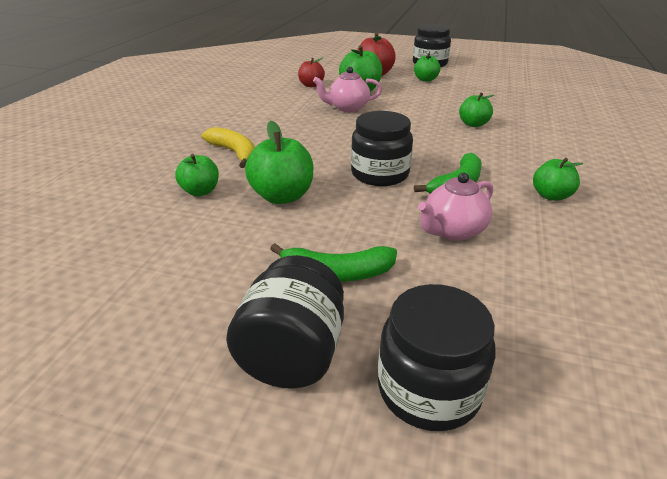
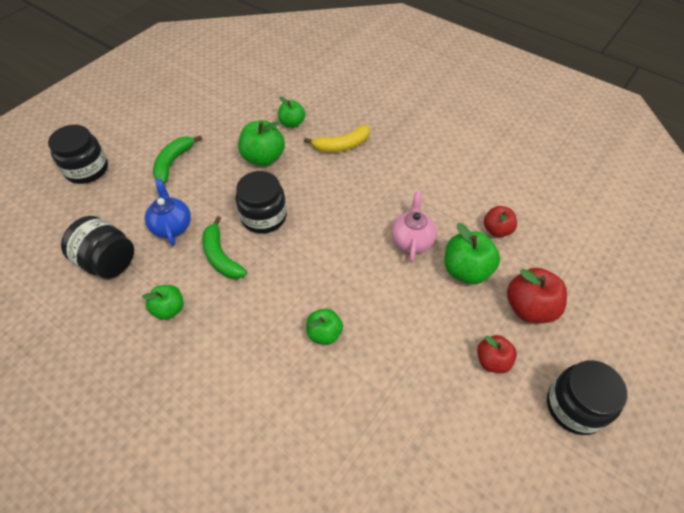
camera: 110 degrees right, 20 degrees up
black jar [226,255,344,389] -> black jar moved to [61,216,134,279]
green apple [414,53,441,82] -> red apple [477,335,517,373]
pink teapot [418,173,493,241] -> blue teapot [145,178,191,246]

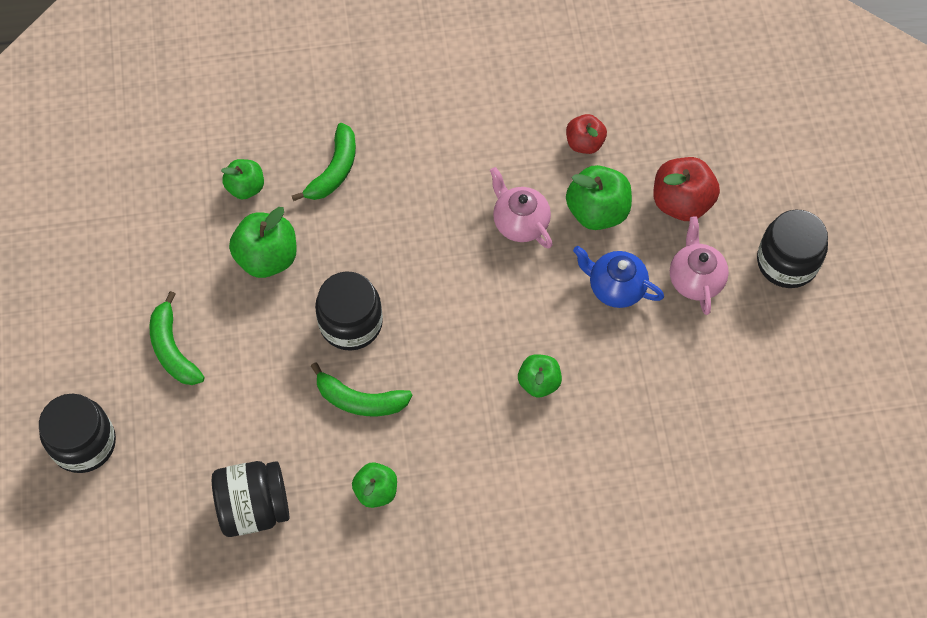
camera: 45 degrees left, 10 degrees up
blue teapot [145,178,191,246] -> blue teapot moved to [573,246,664,308]
yellow banana [304,125,370,152] -> green banana [292,123,356,201]
red apple [477,335,517,373] -> pink teapot [670,216,729,315]

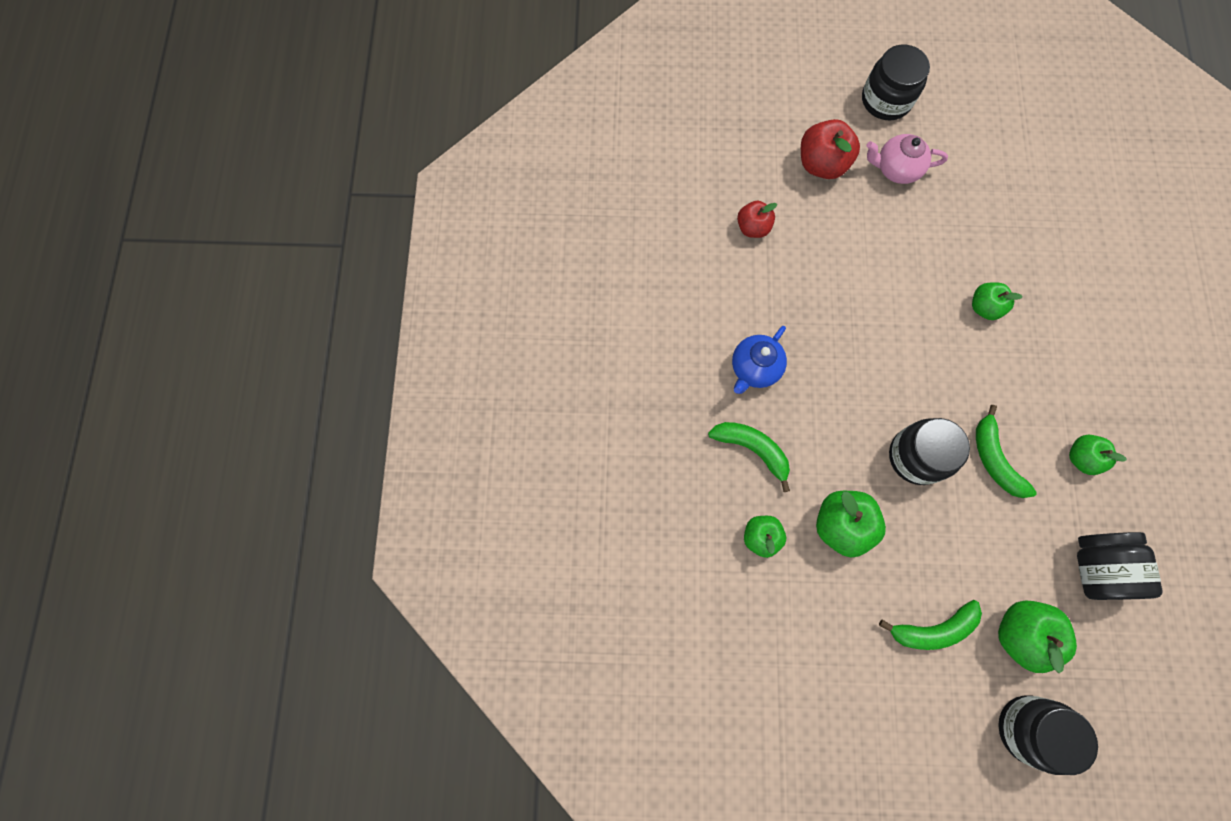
camera: 80 degrees left, 10 degrees up
green banana [311,362,412,416] -> green banana turned 135 degrees clockwise [976,405,1037,498]
pink teapot [490,167,553,249] -> none
green apple [566,165,632,230] -> green apple moved to [998,601,1077,673]
blue teapot [573,246,664,308] -> blue teapot moved to [732,326,787,394]

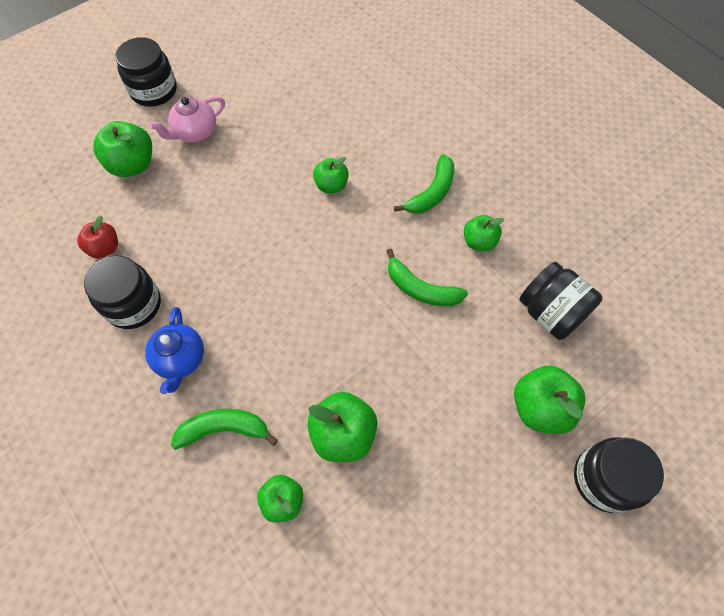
camera: 40 degrees left, 10 degrees down
red apple [801,119,860,179] -> green apple [93,121,152,177]
green banana [879,600,982,650] -> green banana moved to [394,154,454,214]
black jar [889,418,970,485] -> black jar moved to [84,255,161,329]

